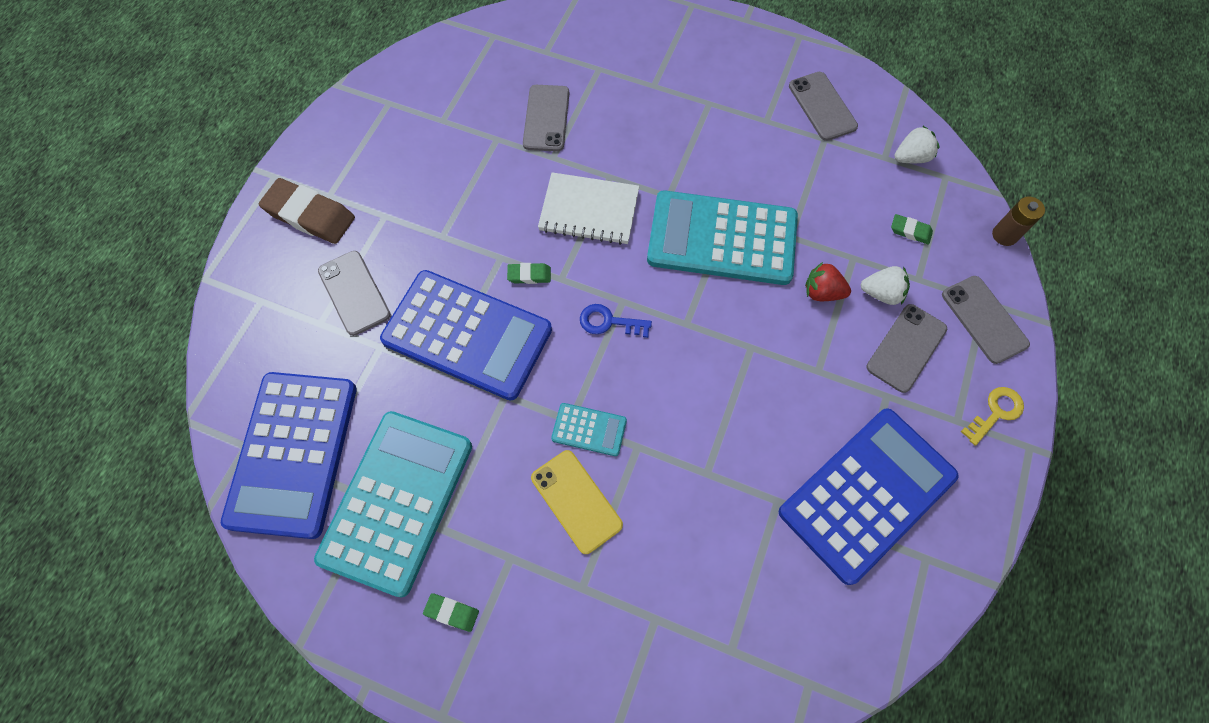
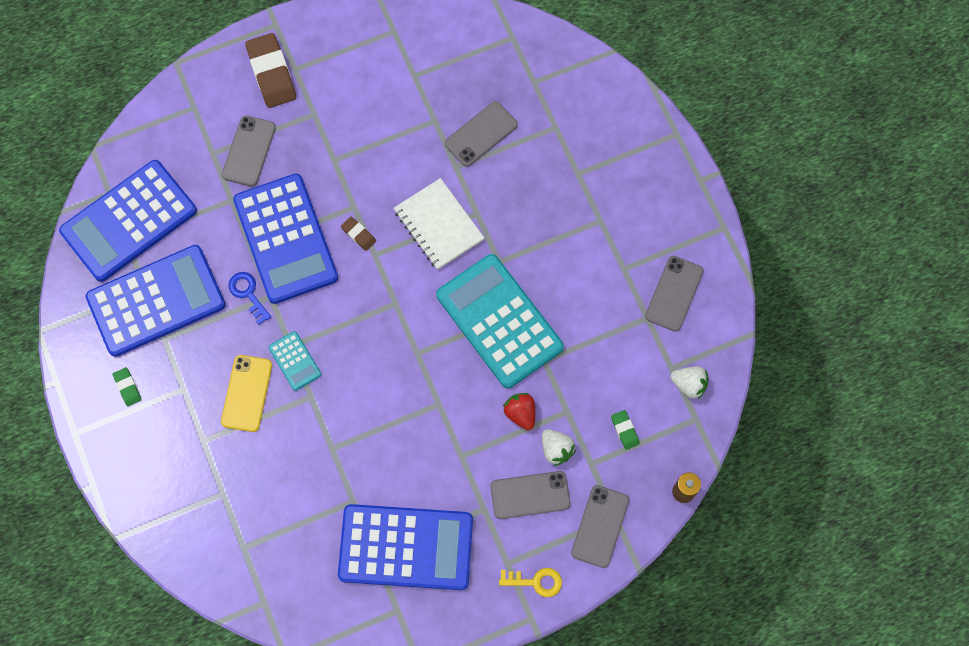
camera: 45 degrees right, 5 degrees up
turquoise calculator [314,411,472,598] -> blue calculator [86,245,226,357]
green eraser [507,263,551,284] -> brown eraser [341,217,376,251]
blue key [580,304,652,338] -> blue key moved to [228,272,271,325]

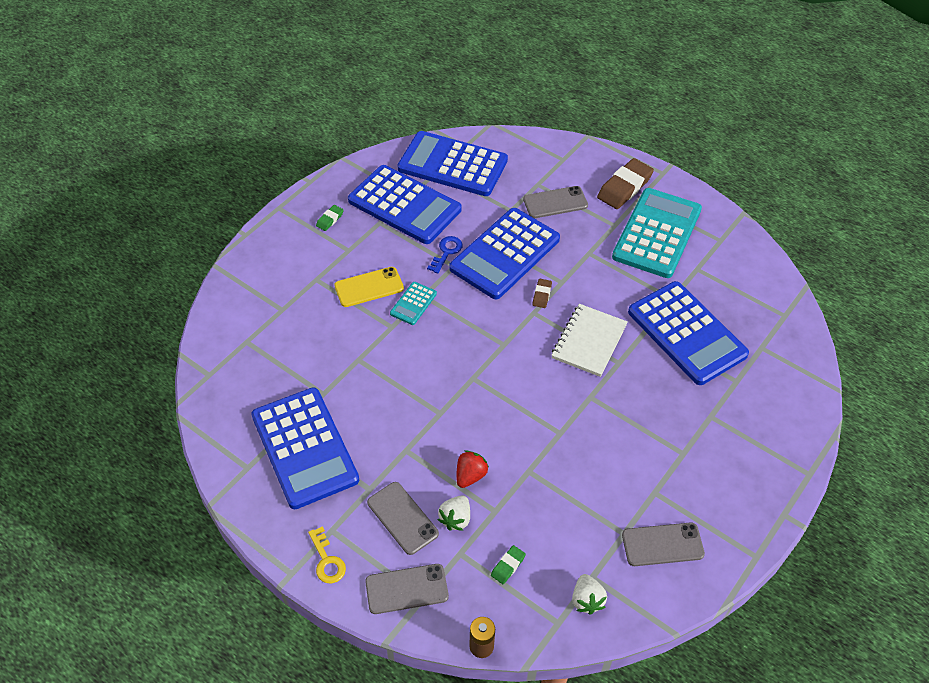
camera: 60 degrees right, 20 degrees down
turquoise calculator [436,254,564,389] -> turquoise calculator moved to [612,188,702,278]
grey phone [445,101,518,167] -> blue calculator [628,281,749,385]

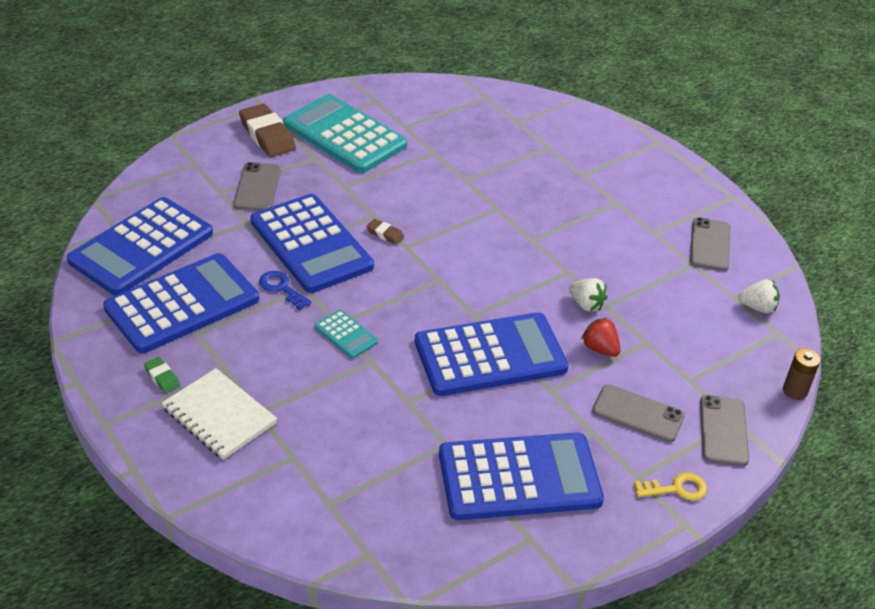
camera: 75 degrees left, 10 degrees down
yellow phone [334,267,404,307] -> none
grey phone [367,482,439,555] -> grey phone turned 45 degrees clockwise [592,384,685,443]
white strawberry [438,495,470,531] -> white strawberry moved to [569,278,607,312]
green eraser [491,545,526,584] -> none
white notebook [552,304,628,377] -> white notebook moved to [162,368,277,460]
blue calculator [628,281,749,385] -> blue calculator moved to [415,312,569,396]

